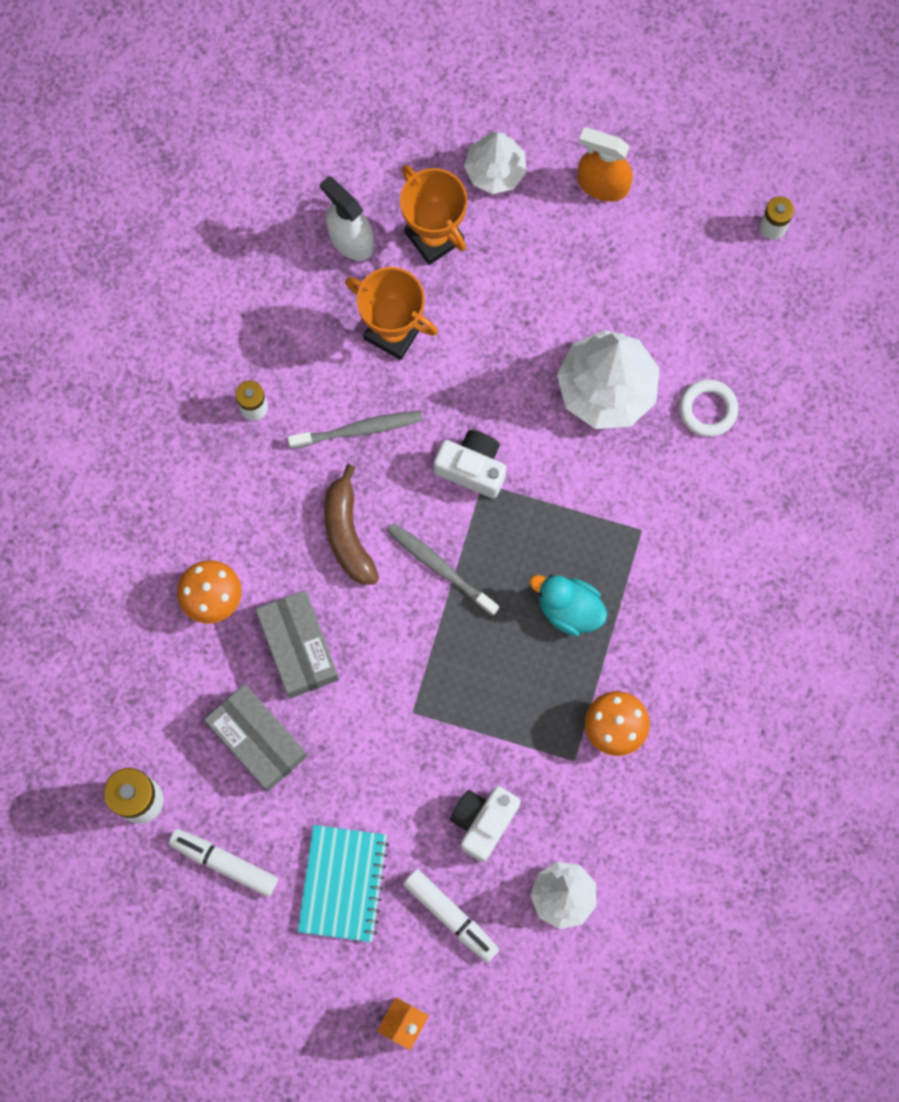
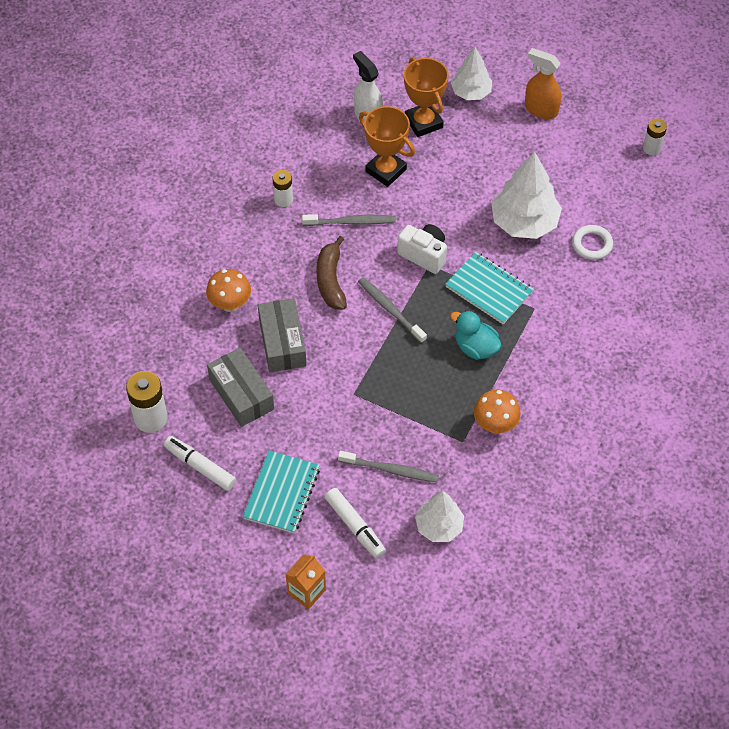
camera: 10 degrees right, 20 degrees down
white camera [450,786,521,862] -> grey toothbrush [338,451,439,482]
none -> turquoise notebook [445,252,534,324]

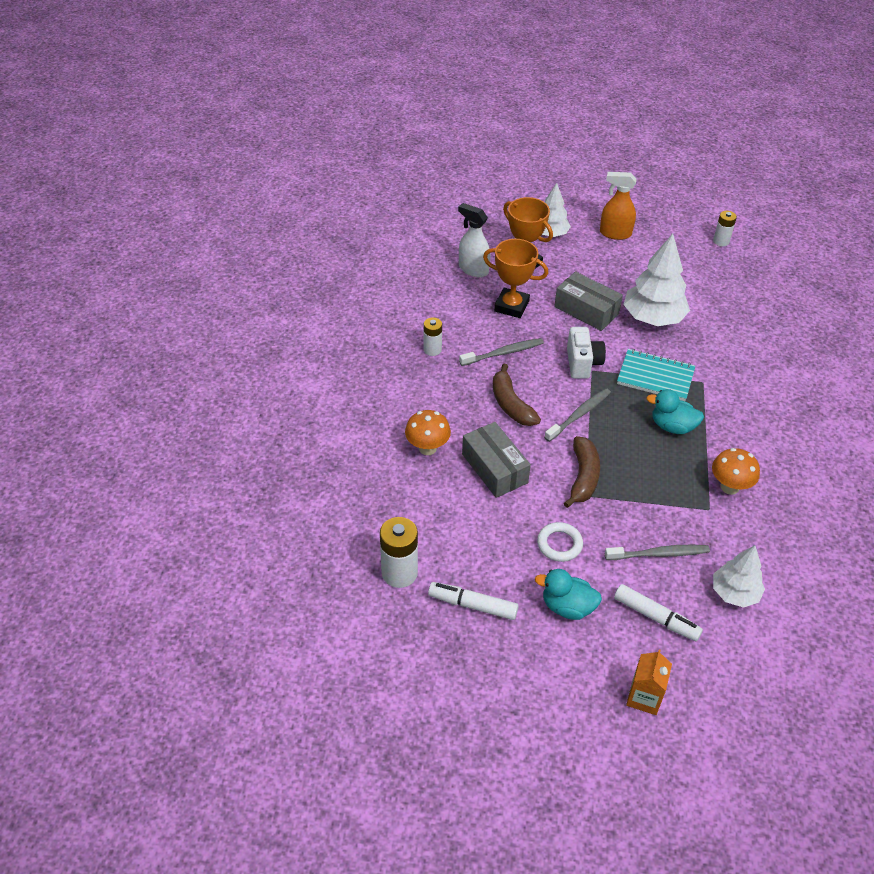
camera: 20 degrees left, 10 degrees down
grey box [207,348,274,427] -> grey box moved to [554,271,623,331]
turquoise notebook [242,450,320,534] -> turquoise duck [535,569,602,620]
grey toothbrush [358,277,427,343] -> grey toothbrush turned 105 degrees clockwise [544,388,611,442]
white camera [397,224,447,274] -> white camera turned 75 degrees clockwise [567,327,606,379]
white ring [572,225,613,260] -> white ring moved to [537,522,583,562]
none -> brown banana [564,436,600,508]

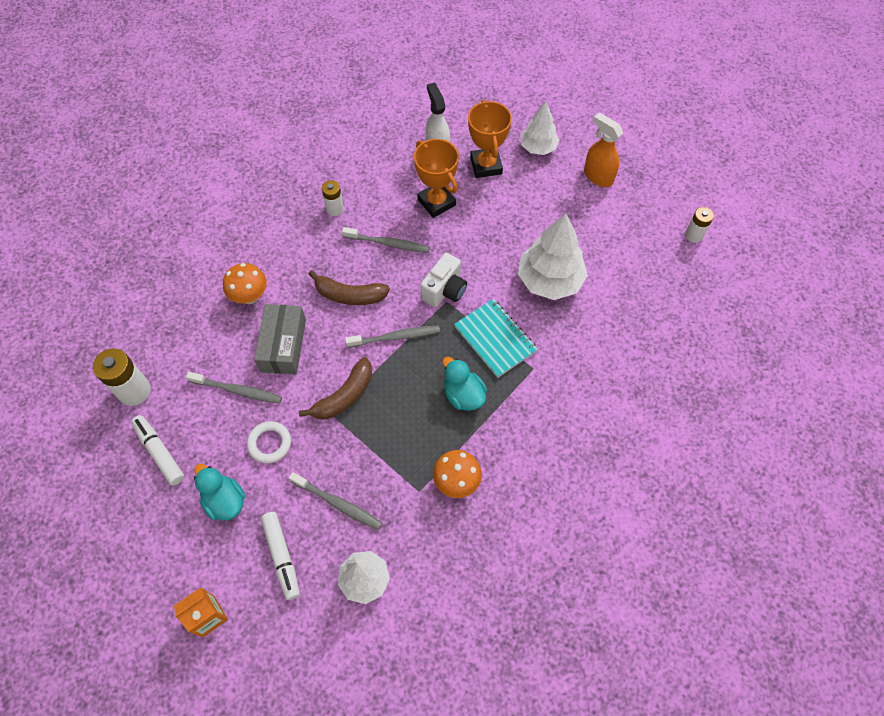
camera: 35 degrees right, 15 degrees up
brown banana [493,364,541,426] -> brown banana turned 90 degrees counterclockwise [308,270,390,305]
grey box [554,271,623,331] -> none
none -> grey toothbrush [186,372,282,404]

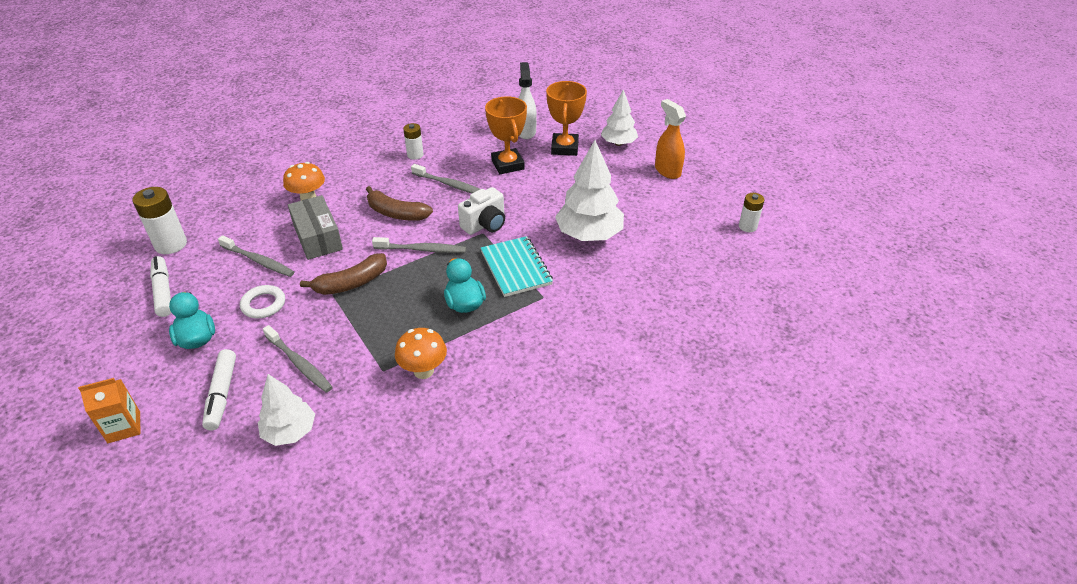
camera: 15 degrees right, 20 degrees down
grey box [254,304,306,375] -> grey box turned 45 degrees counterclockwise [288,195,343,260]

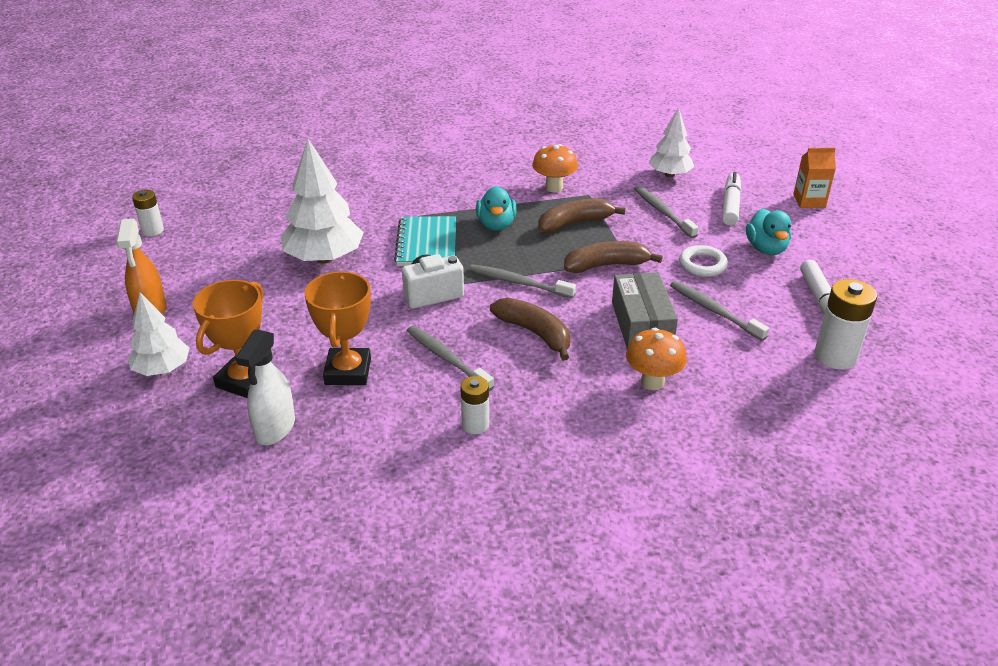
camera: 160 degrees left, 5 degrees down
none -> brown banana [538,198,626,233]

